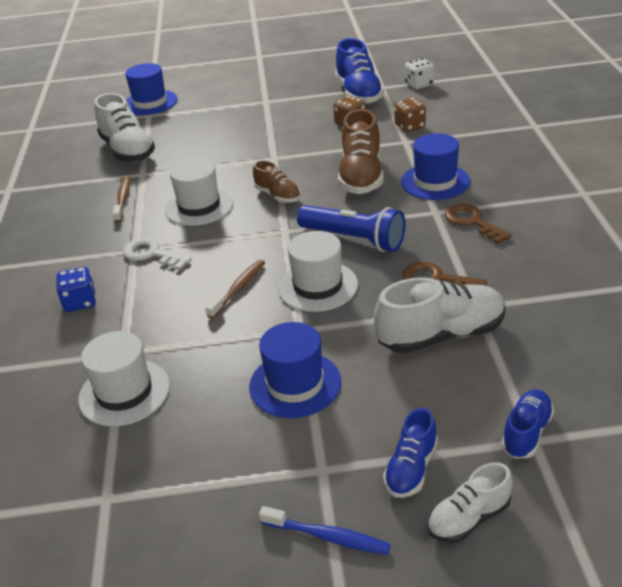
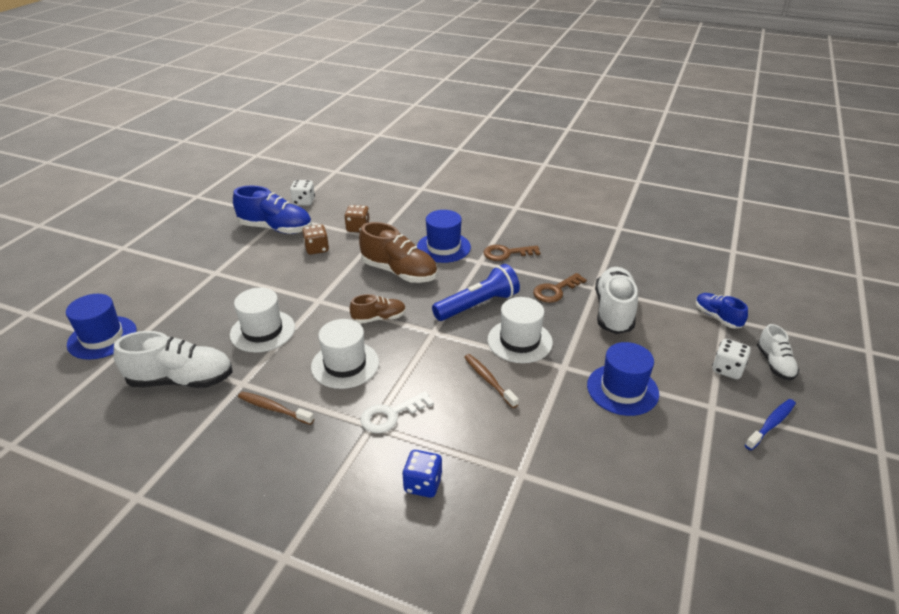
camera: 65 degrees left, 0 degrees up
white hat [78,331,170,426] -> white hat moved to [230,288,295,353]
blue shoe [383,408,438,498] -> white dice [712,339,751,379]

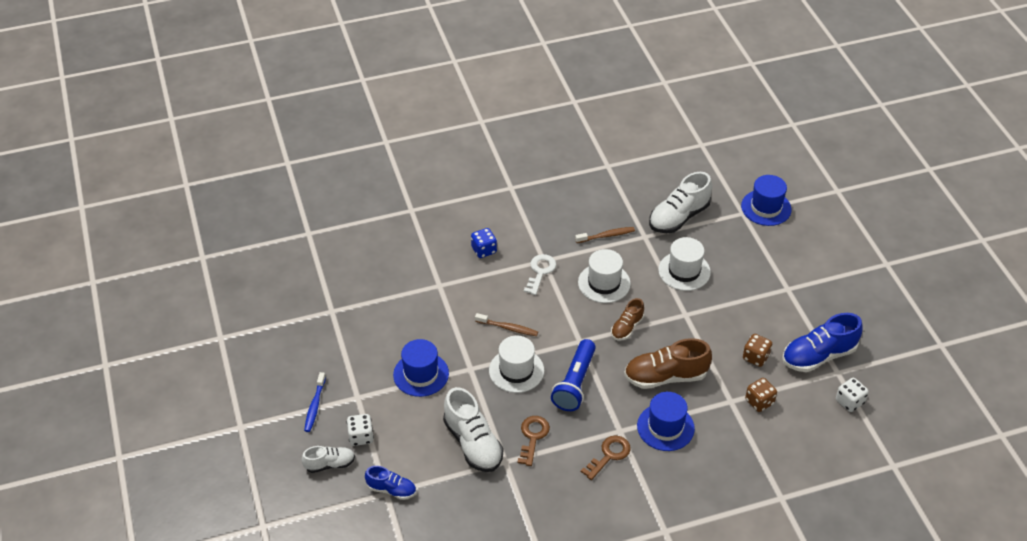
camera: 140 degrees right, 10 degrees up
white shoe [757,324,799,380] -> white shoe turned 120 degrees clockwise [302,446,355,473]

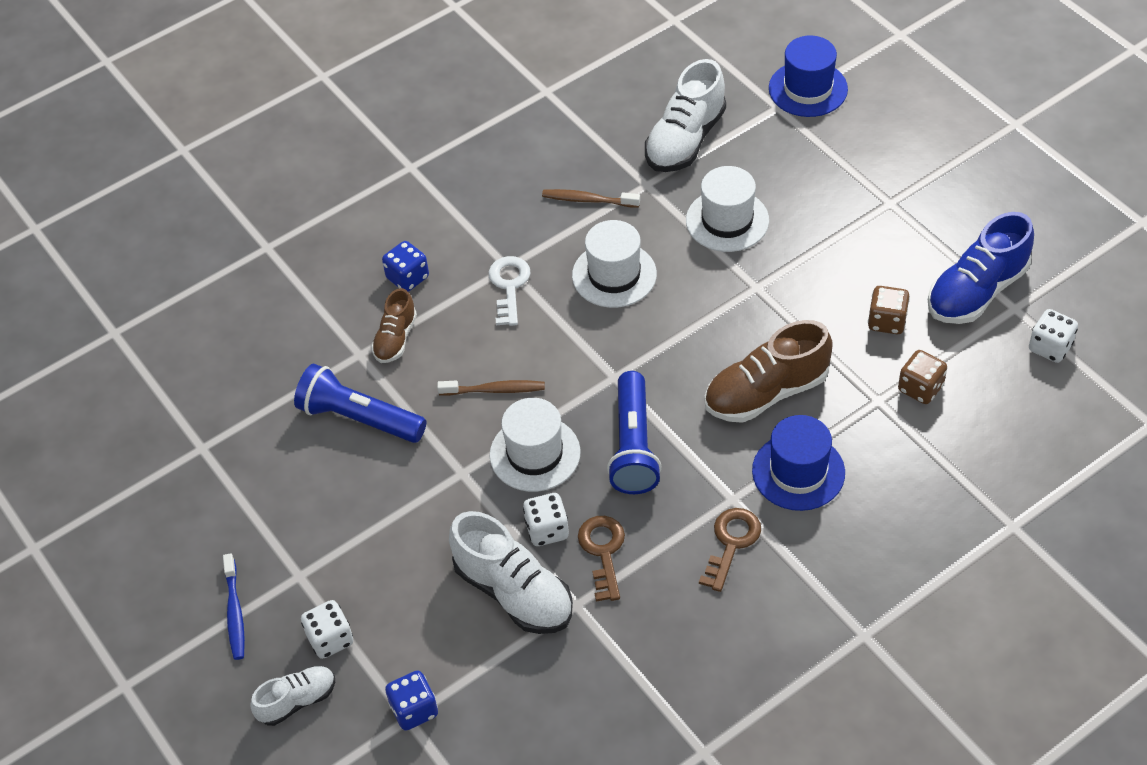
camera: 15 degrees left, 5 degrees up
blue shoe [365,466,416,500] -> blue dice [385,671,438,731]
blue hat [393,339,449,397] -> none
brown toothbrush [575,227,635,243] -> brown toothbrush turned 135 degrees counterclockwise [542,189,640,208]
brown shoe [611,298,644,341] -> brown shoe moved to [371,288,417,363]
none -> blue flashlight [294,364,426,443]
none -> white dice [523,493,569,546]

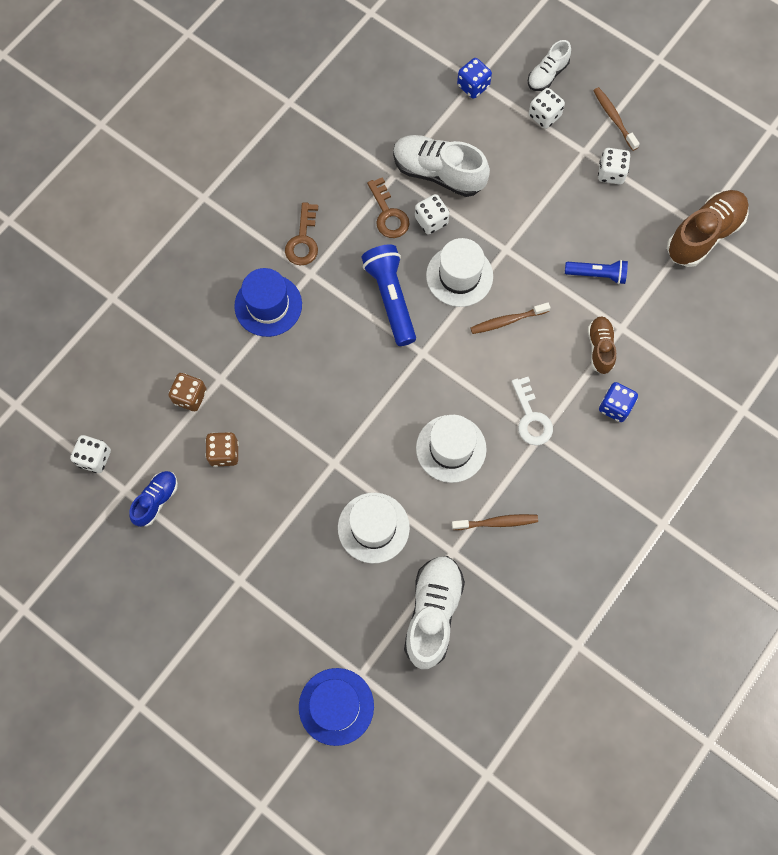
camera: 160 degrees right, 20 degrees up
blue toothbrush [223,553,245,660] -> brown toothbrush [593,87,640,151]
blue flashlight [294,364,426,443] -> blue flashlight [565,260,628,284], size x0.62
brown shoe [705,320,833,423] -> brown shoe moved to [667,190,749,267]
blue shoe [928,212,1034,324] -> blue shoe [129,471,178,527], size x0.57
none -> white dice [598,148,630,185]

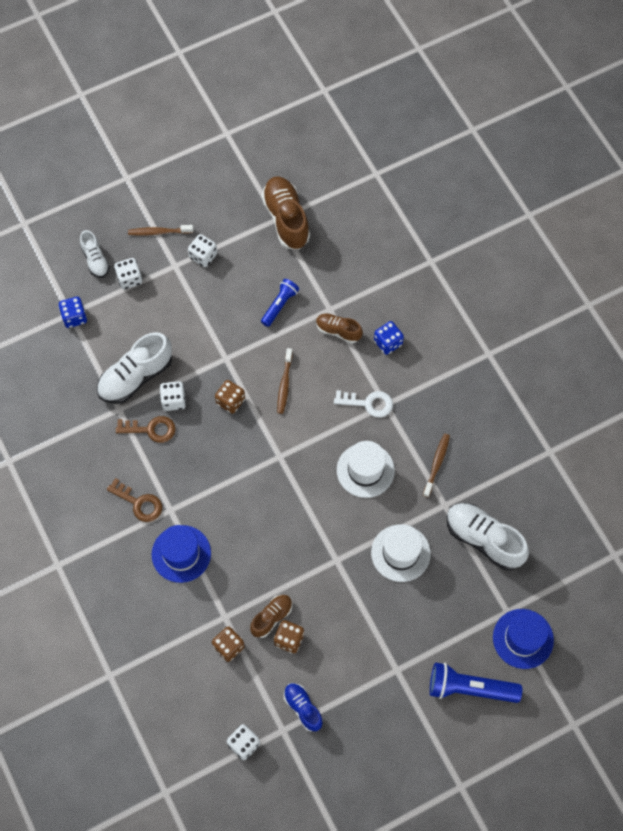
camera: 65 degrees left, 5 degrees down
blue flashlight [362,244,416,346] -> blue flashlight moved to [430,662,522,703]
white hat [426,238,493,307] -> brown dice [215,380,245,414]
none -> brown shoe [250,595,292,638]

